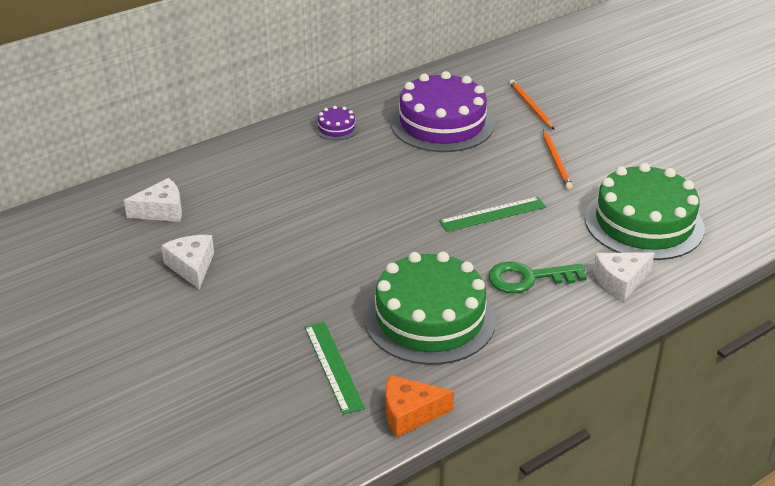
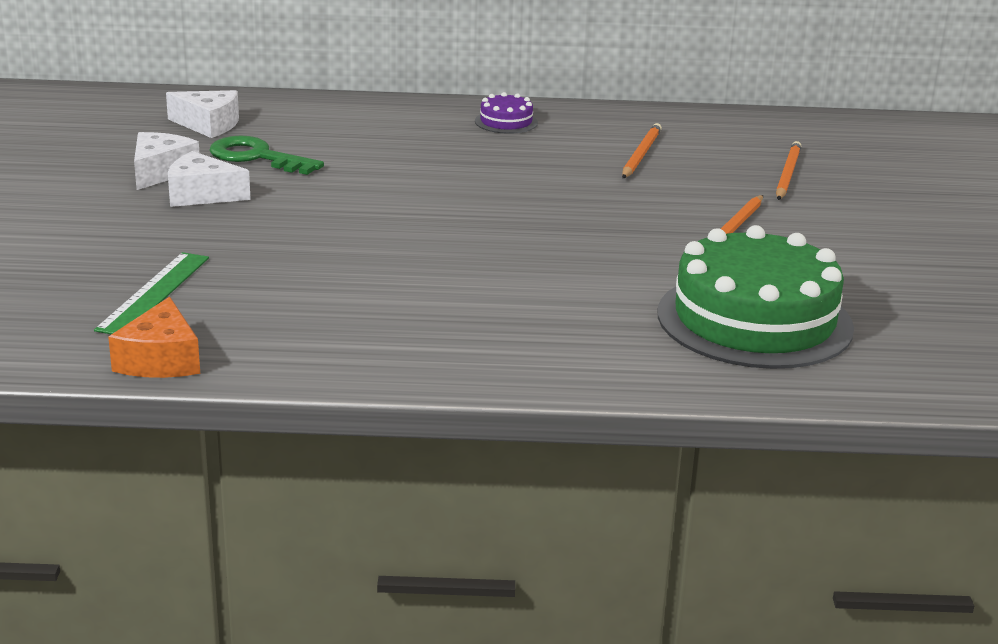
camera: 35 degrees right, 10 degrees down
green cake [365,252,496,365] -> none
orange cheese [386,375,454,438] -> orange cheese turned 120 degrees counterclockwise [108,297,200,378]
purple cake [391,71,494,152] -> orange pencil [622,123,662,178]
green ruler [439,197,546,232] -> none
green key [488,261,587,293] -> green key moved to [209,136,324,175]
white cheese [593,252,654,301] -> white cheese moved to [168,151,251,207]

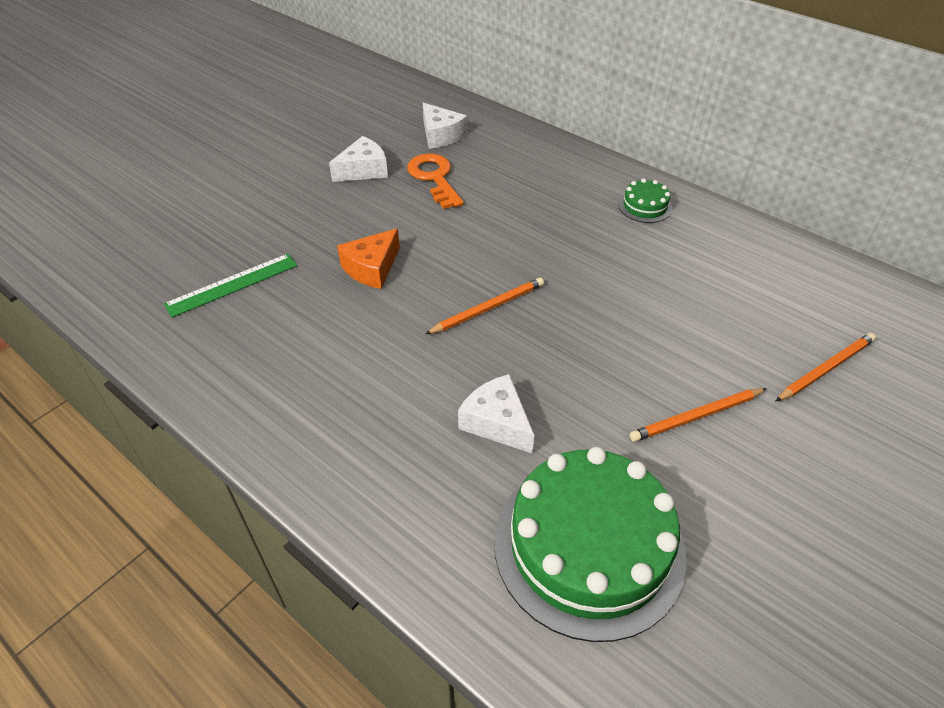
camera: 40 degrees right, 20 degrees up
orange cheese [108,297,200,378] -> orange cheese moved to [337,228,400,289]
white cheese [168,151,251,207] -> white cheese moved to [458,374,534,453]
green key [209,136,324,175] -> orange key [407,154,464,209]
purple cake [475,92,538,134] -> green cake [618,178,672,223]
orange pencil [622,123,662,178] -> orange pencil moved to [426,278,544,334]

